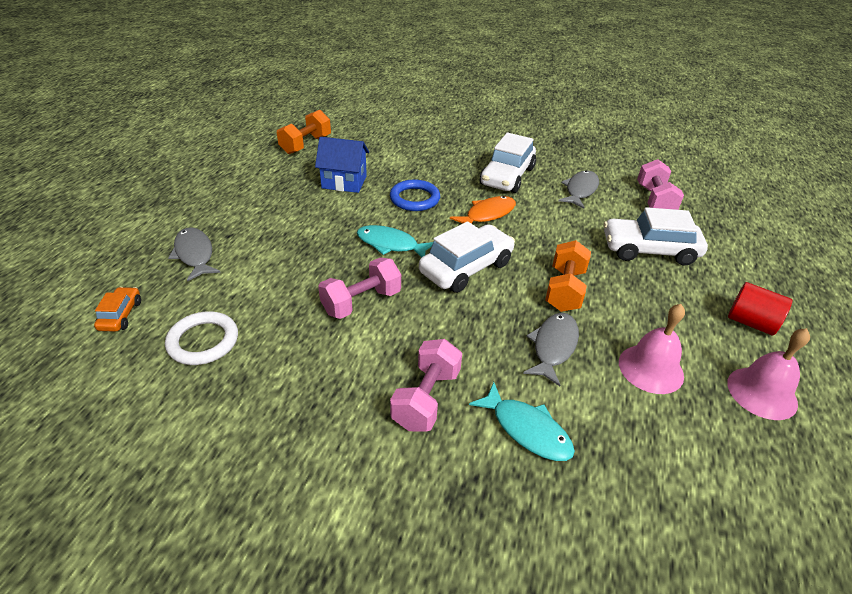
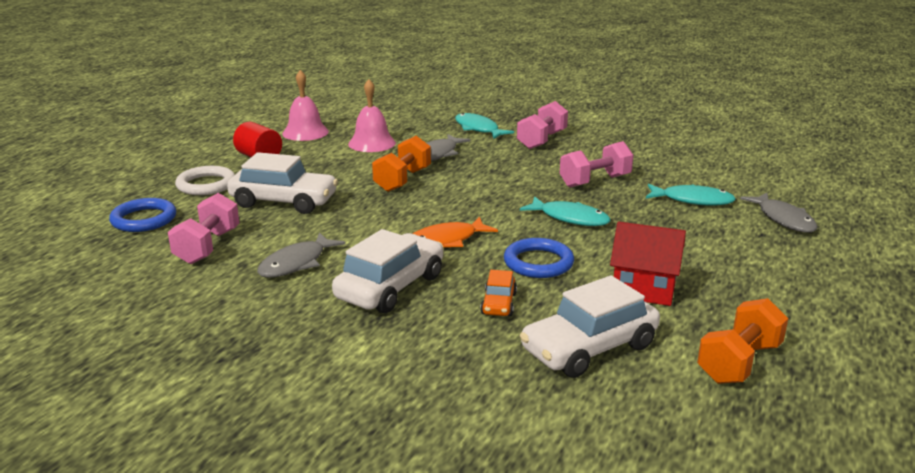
camera: 170 degrees left, 15 degrees down
orange car [94,287,141,332] -> orange car moved to [480,270,517,316]
white ring [165,311,238,365] -> white ring moved to [175,166,235,195]
blue house [315,137,369,193] -> red house [610,222,686,306]
white car [419,221,515,293] -> white car moved to [520,275,660,378]
none -> blue ring [109,198,176,232]
none -> turquoise fish [646,184,736,206]

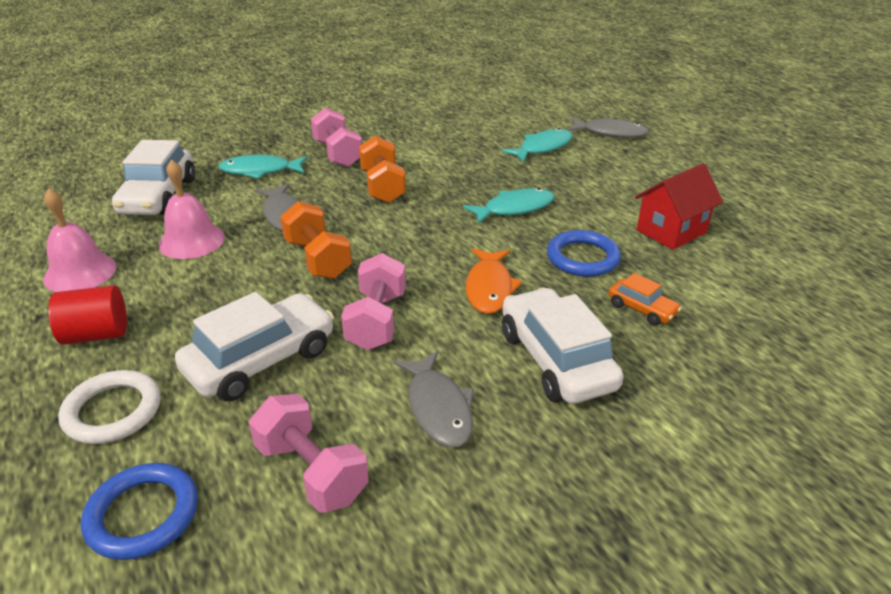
camera: 55 degrees left, 10 degrees up
white car [520,275,660,378] -> white car moved to [112,140,195,215]
pink dumbbell [560,141,634,188] -> pink dumbbell moved to [341,253,406,350]
orange dumbbell [697,298,788,384] -> orange dumbbell moved to [359,135,406,203]

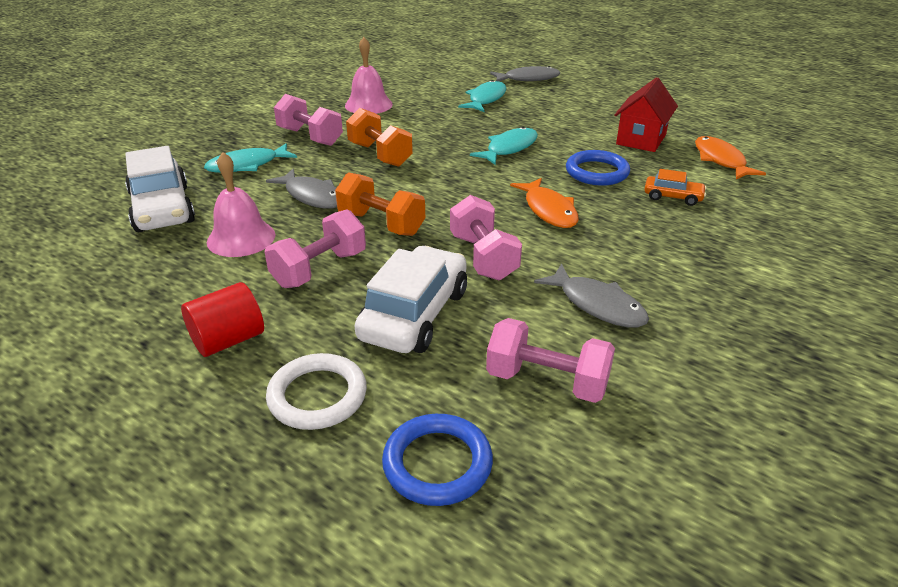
camera: 25 degrees left, 0 degrees up
pink bell [43,188,117,292] -> pink bell moved to [345,37,393,114]
white car [502,287,623,404] -> none
none -> pink dumbbell [264,209,366,288]
none -> orange fish [695,136,766,179]

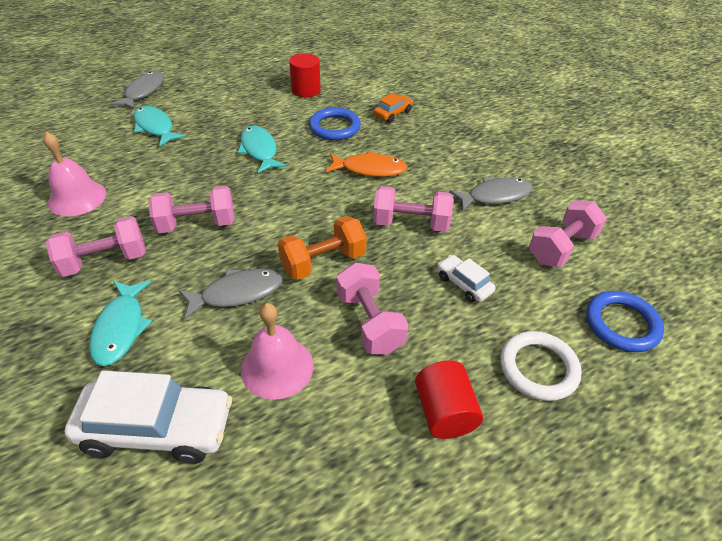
camera: 65 degrees left, 10 degrees up
orange dumbbell [346,108,413,167] -> pink dumbbell [148,186,235,233]
white car [354,246,467,353] -> white car [438,255,496,303], size x0.50
red house [614,77,678,152] -> red cylinder [289,53,321,97]
orange fish [695,136,766,179] -> none

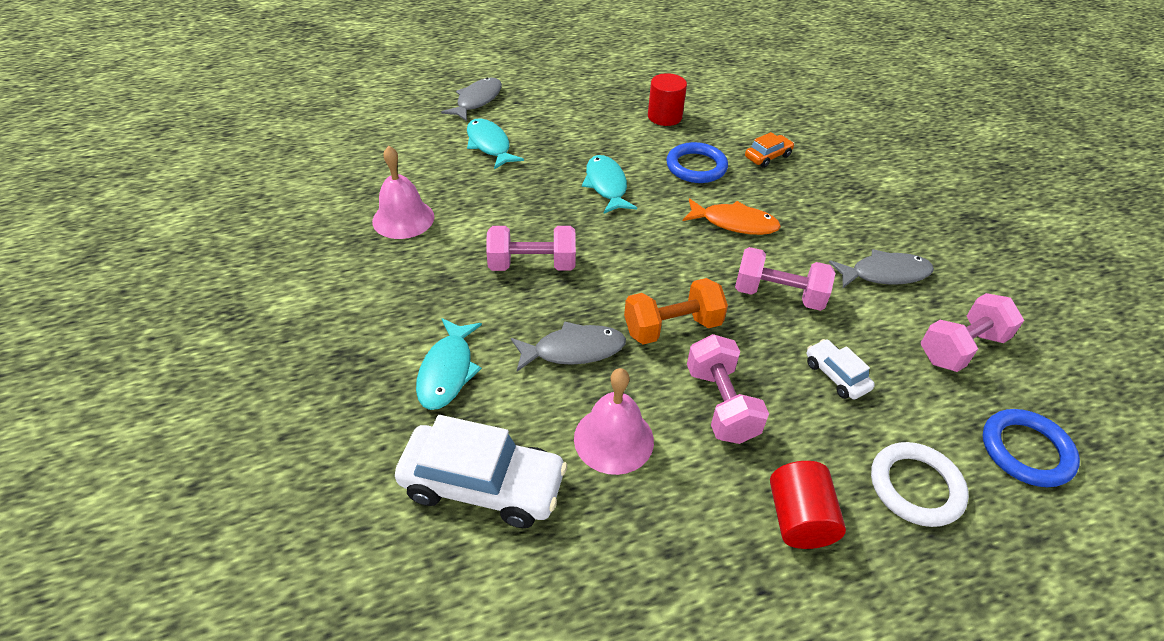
camera: 10 degrees right, 0 degrees up
pink dumbbell [46,216,146,277] -> none

